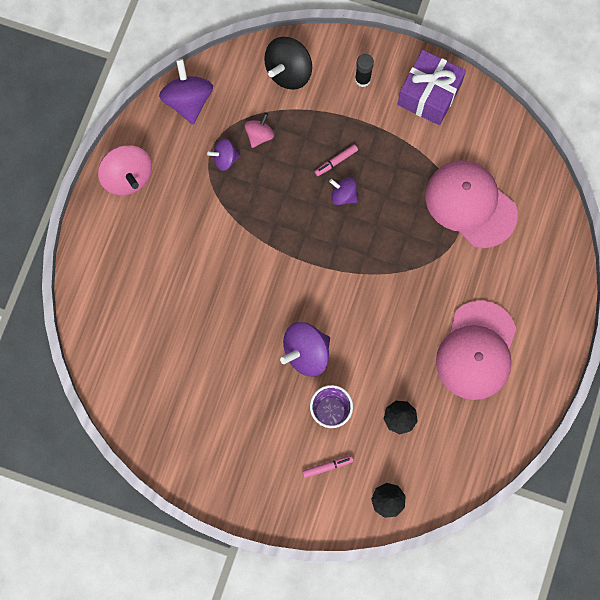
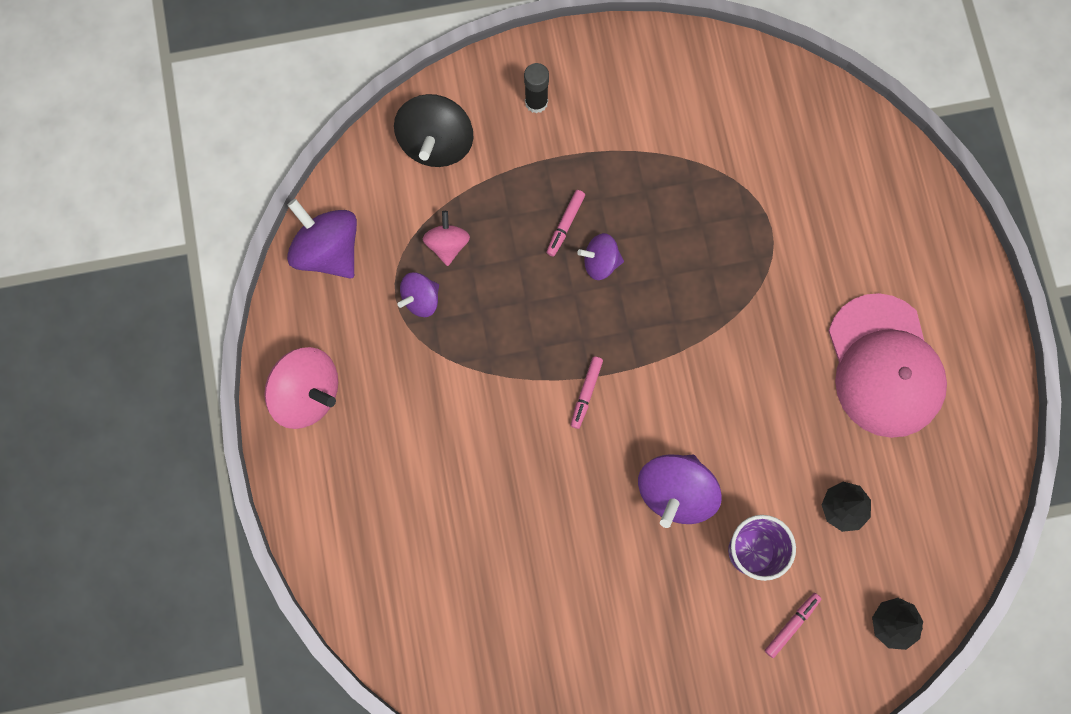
camera: 30 degrees left, 0 degrees up
purple gift [397,50,466,125] -> none
pink cap [425,160,518,248] -> none
none -> pink marker [571,356,603,429]

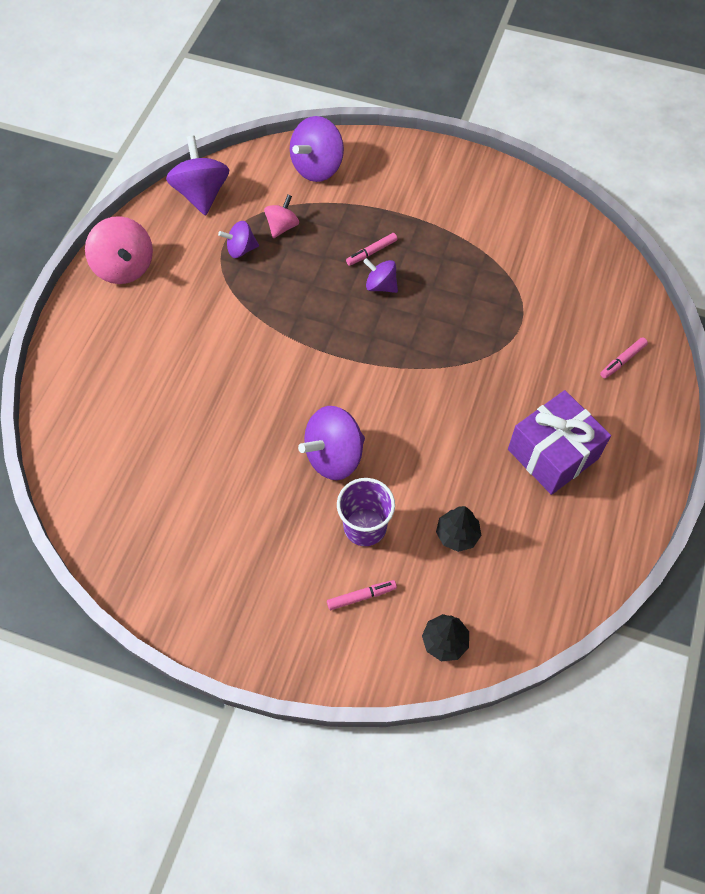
camera: 30 degrees right, 15 degrees down
black spinning top [394,94,473,167] -> purple spinning top [290,116,344,182]
black glue stick [524,63,549,113] -> none
pink marker [571,356,603,429] -> pink marker moved to [600,337,648,378]
pink cap [829,293,947,438] -> purple gift [508,390,611,495]

